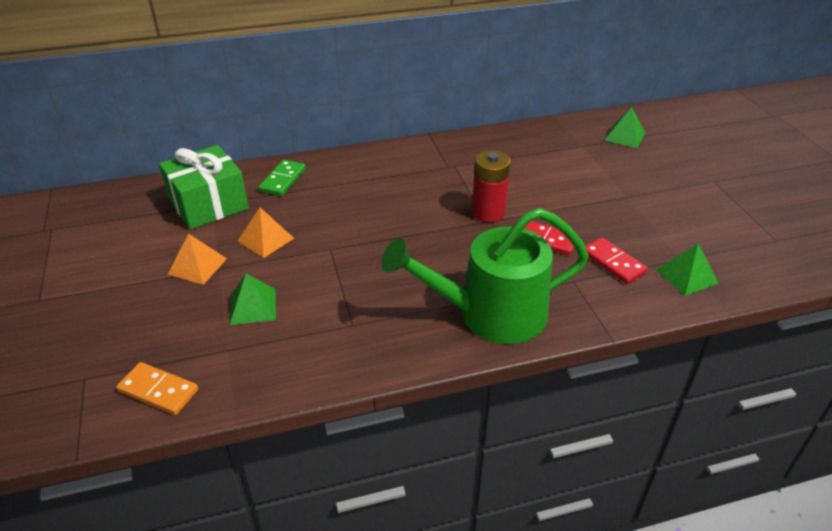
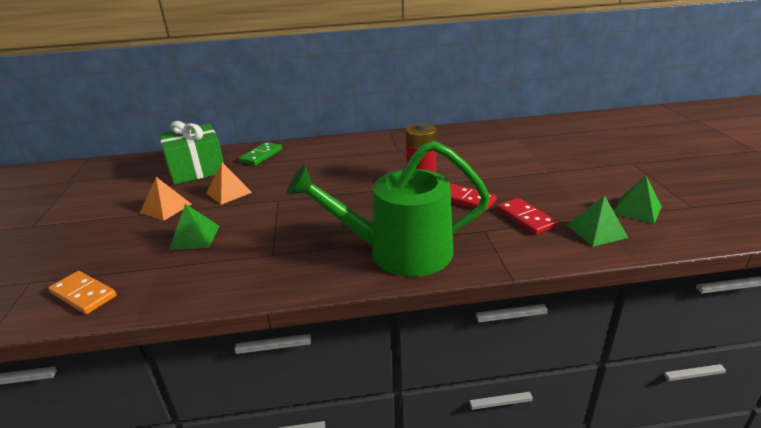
camera: 10 degrees right, 10 degrees down
green pyramid [604,107,645,148] -> green pyramid moved to [613,175,662,224]

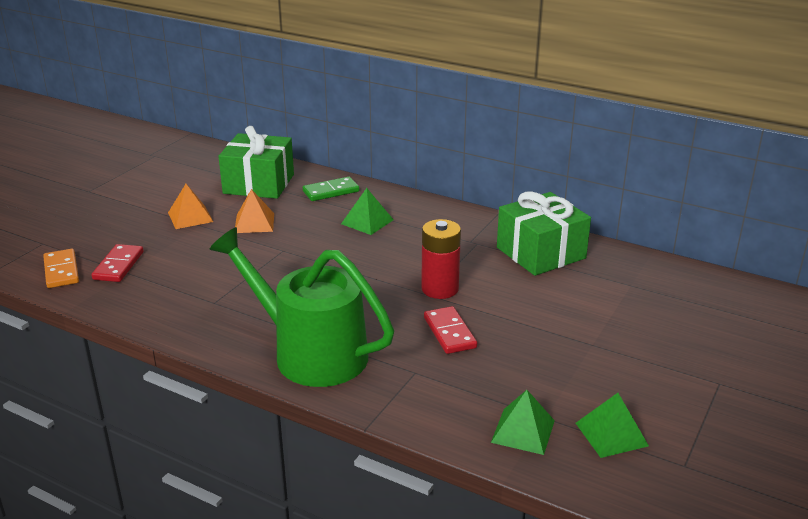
camera: 35 degrees right, 0 degrees up
green pyramid [169,204,220,250] -> green pyramid moved to [341,188,394,235]
red domino [498,198,558,235] -> red domino moved to [92,244,144,282]
none -> green gift [497,192,591,276]

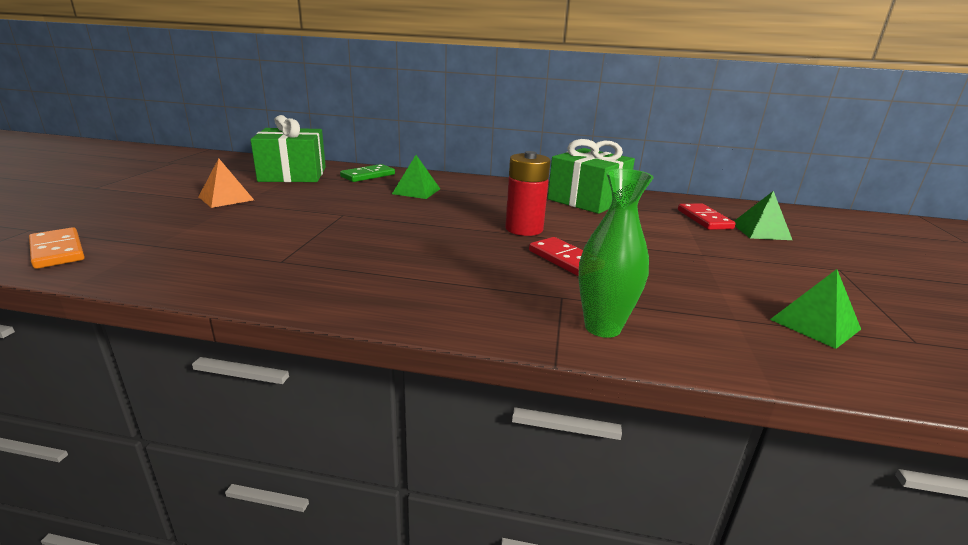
camera: 20 degrees left, 5 degrees down
red domino [92,244,144,282] -> red domino moved to [678,203,736,230]
green watering can [209,227,394,387] -> none
orange pyramid [235,189,274,233] -> none
green pyramid [491,390,555,455] -> green pyramid moved to [734,191,792,240]
none -> green vase [578,169,654,338]

